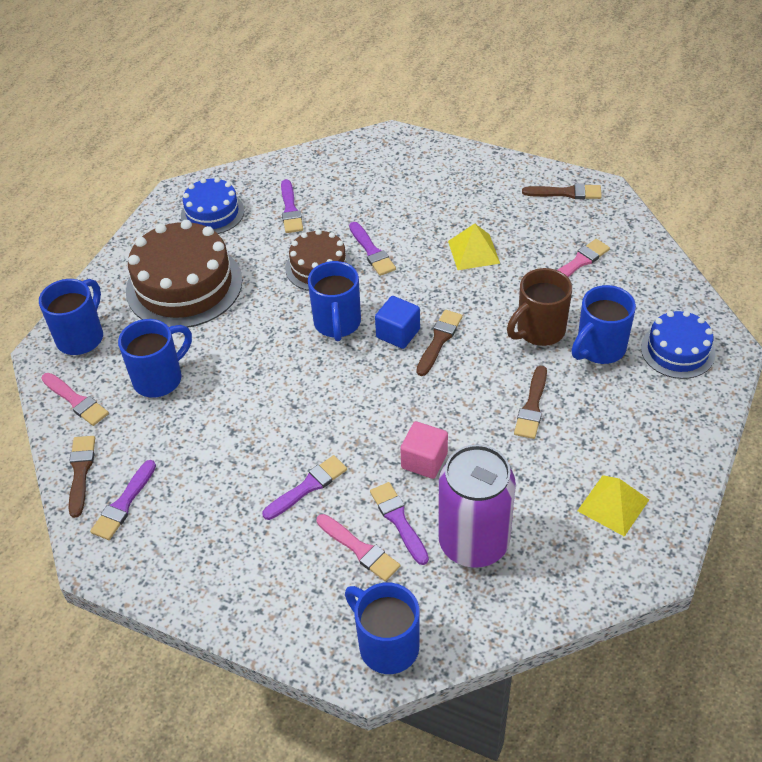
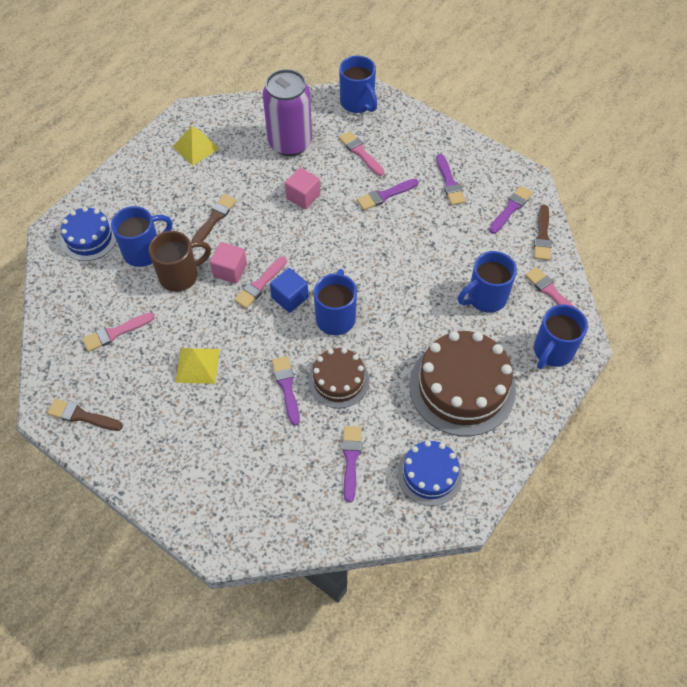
camera: 170 degrees left, 10 degrees up
purple brush [370,482,429,565] -> purple brush moved to [436,154,466,205]
brown brush [416,310,463,376] -> pink brush [234,256,287,309]
none -> pink cube [210,242,247,284]

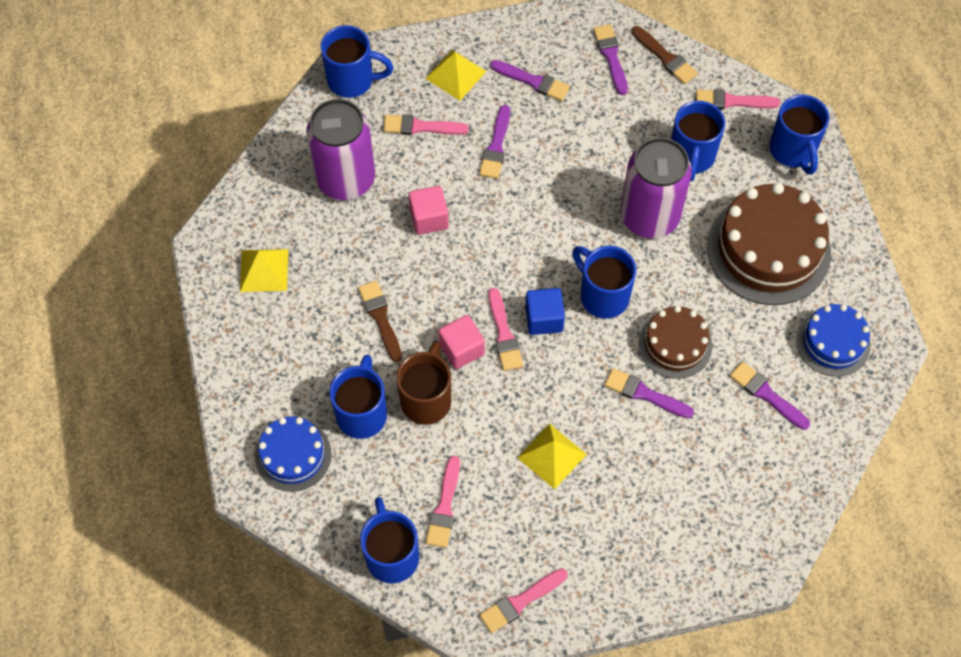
camera: 50 degrees left, 5 degrees up
brown brush [47,399,123,431] -> pink brush [479,568,568,633]
none -> blue mug [360,497,419,584]
none -> yellow pyramid [425,50,487,100]
none -> purple can [620,137,692,238]

